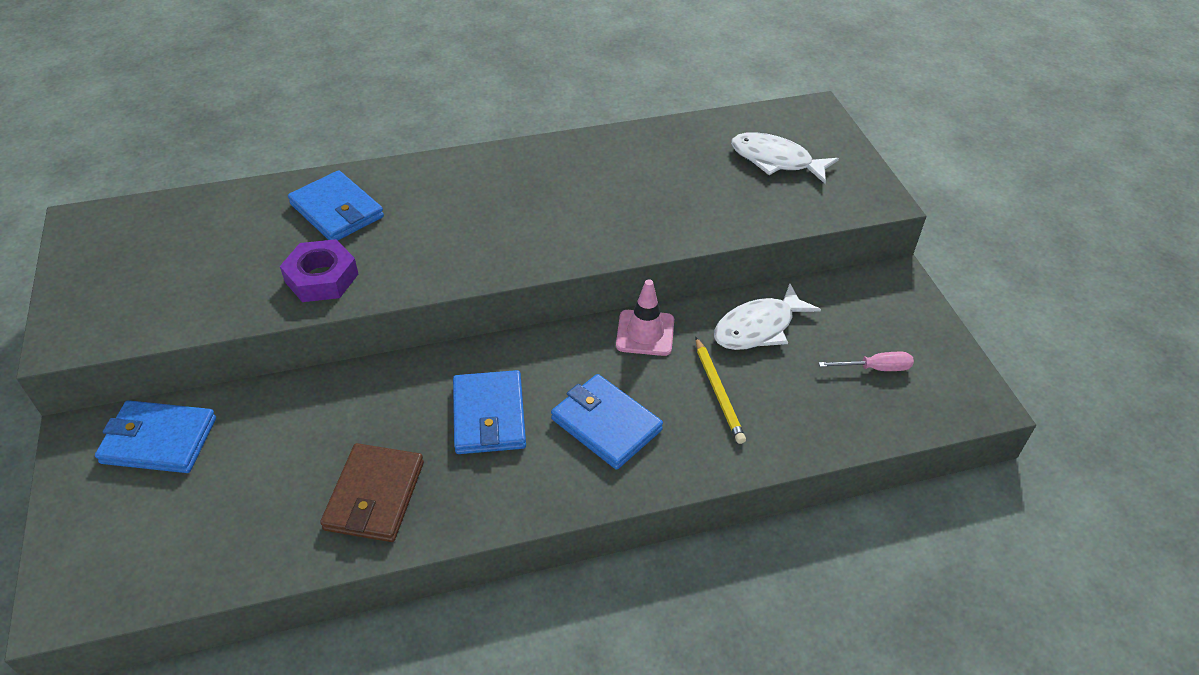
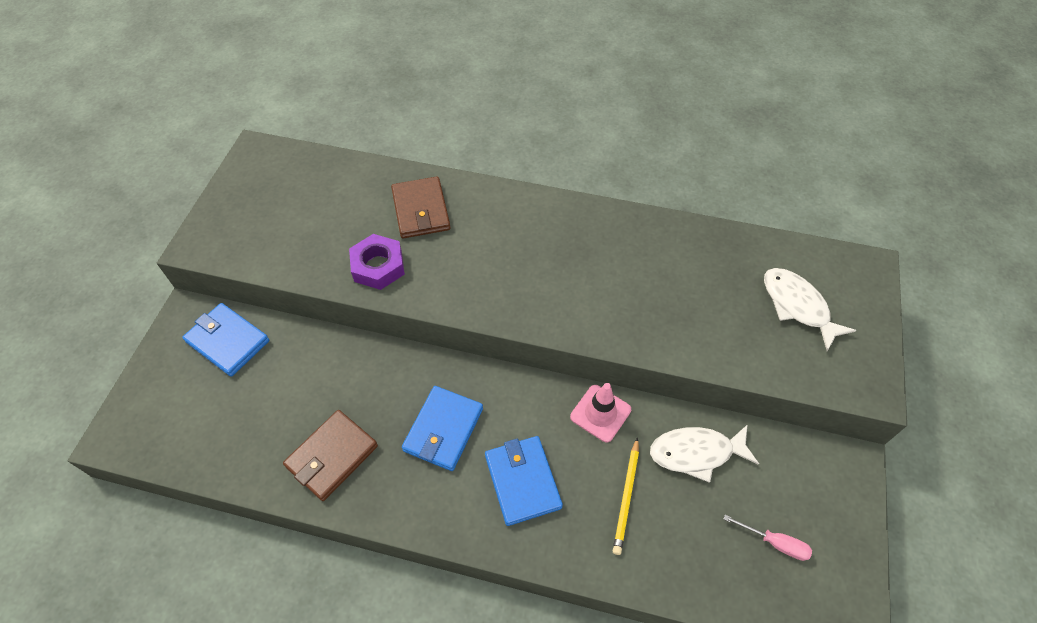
camera: 30 degrees right, 10 degrees up
blue wallet [288,170,384,240] -> brown wallet [391,176,451,239]

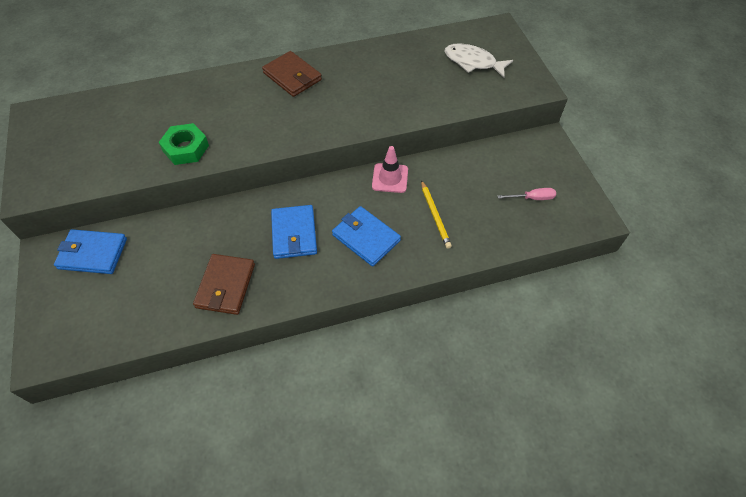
camera: 30 degrees left, 0 degrees up
purple nut [349,234,405,290] -> green nut [159,123,209,165]
brown wallet [391,176,451,239] -> brown wallet moved to [262,51,322,97]
white fish [650,424,759,483] -> none

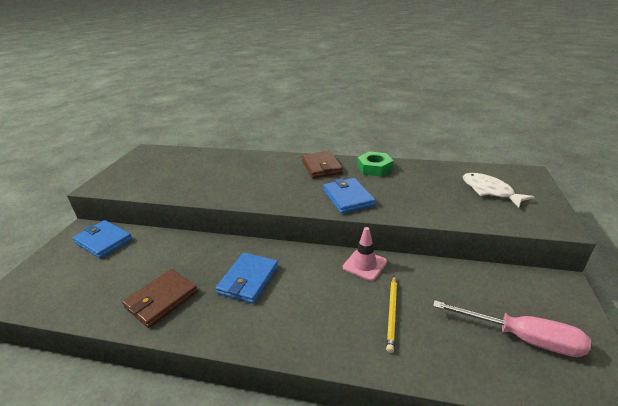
camera: 30 degrees right, 25 degrees down
green nut [159,123,209,165] -> green nut moved to [357,152,393,176]
blue wallet [332,206,401,266] -> blue wallet moved to [323,178,376,214]
pink screwdriver [498,188,556,200] -> pink screwdriver [433,300,591,357], size x1.90

